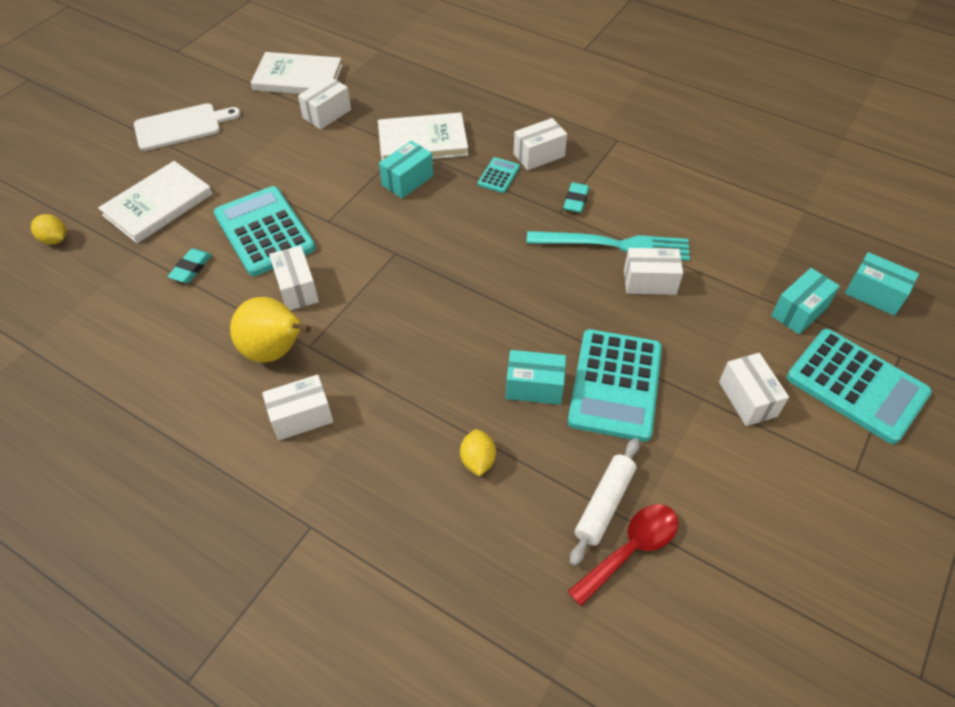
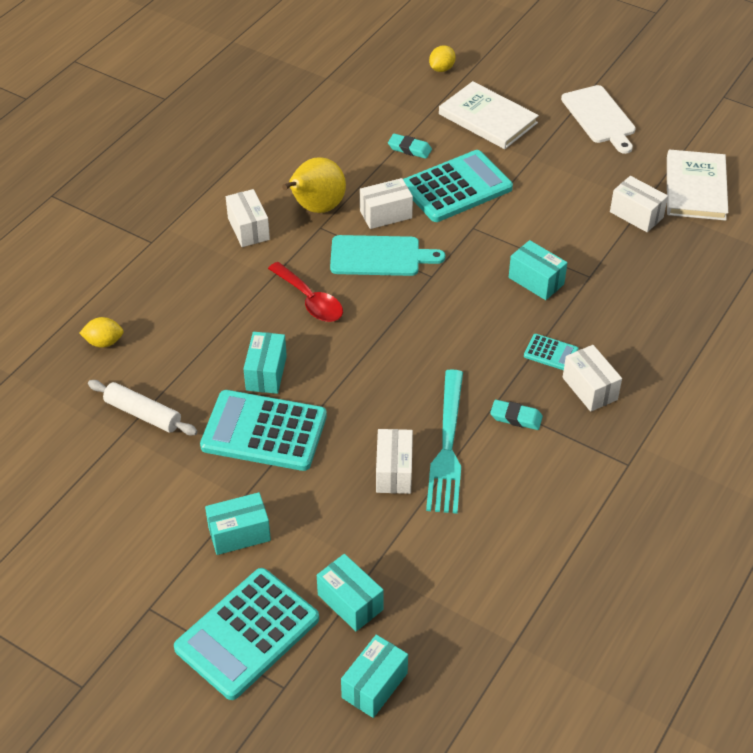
camera: 90 degrees right, 5 degrees down
white book [378,112,468,160] -> none
yellow lemon [460,429,496,476] -> yellow lemon moved to [79,317,124,348]
red spoon [567,504,678,606] -> red spoon moved to [268,262,343,322]
white box [719,353,789,426] -> turquoise box [205,492,271,555]
none -> turquoise cutting board [330,235,445,276]

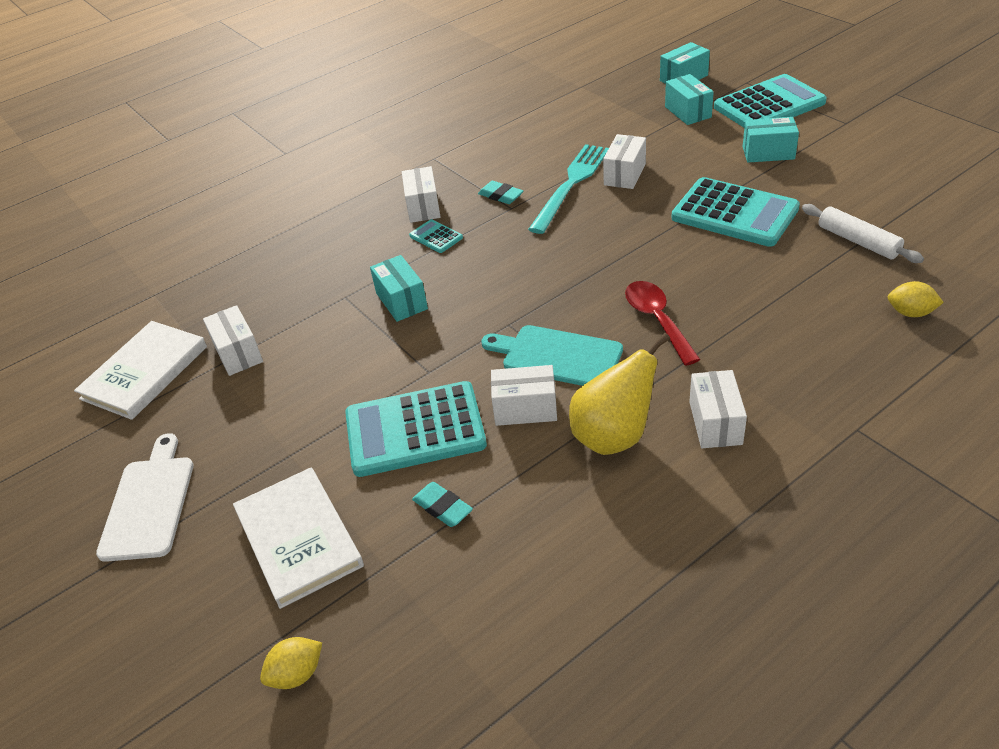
camera: 155 degrees left, 5 degrees down
turquoise box [243,332,287,394] -> none

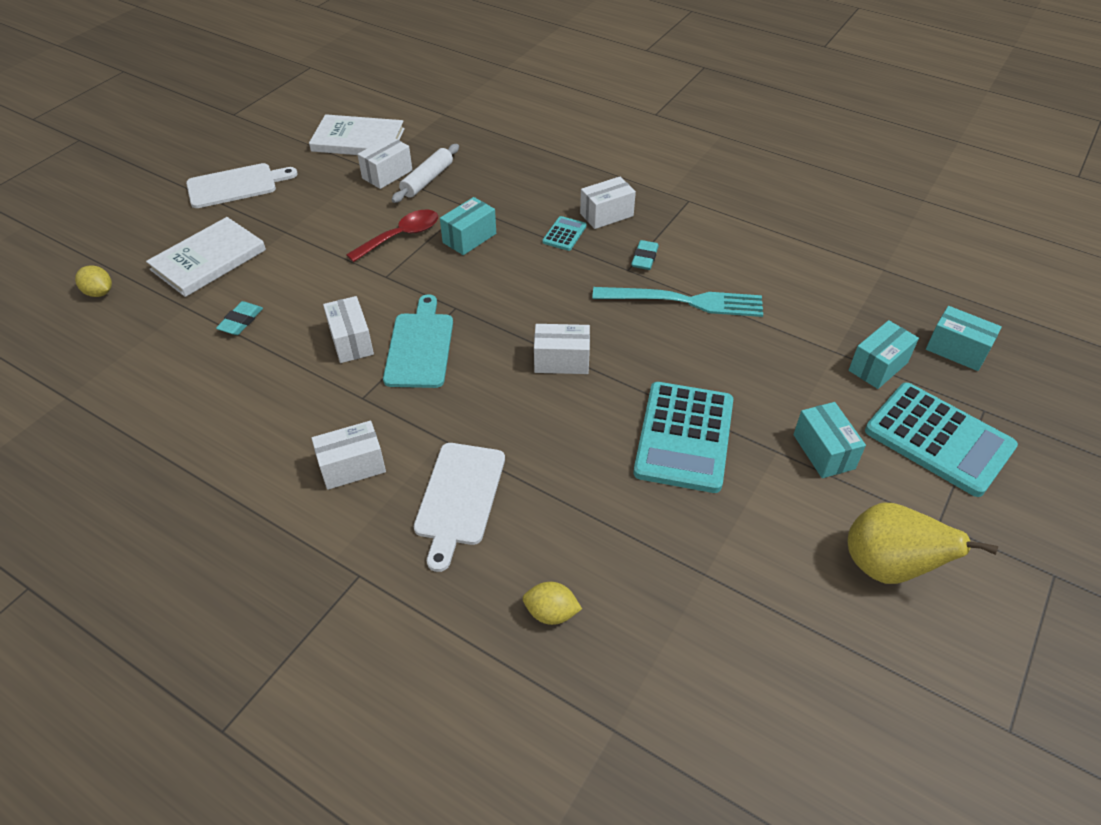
camera: 65 degrees right, 5 degrees up
turquoise calculator [345,381,487,477] -> none
yellow pear [569,333,670,455] -> yellow pear moved to [848,503,998,584]
white box [603,134,646,189] -> white box moved to [534,324,590,374]
red spoon [625,281,701,366] -> red spoon moved to [346,210,438,262]
white rolling pin [802,204,924,263] -> white rolling pin moved to [392,144,459,203]
yellow lemon [888,281,944,317] -> yellow lemon turned 75 degrees counterclockwise [523,582,582,625]
none -> white cutting board [414,443,505,572]

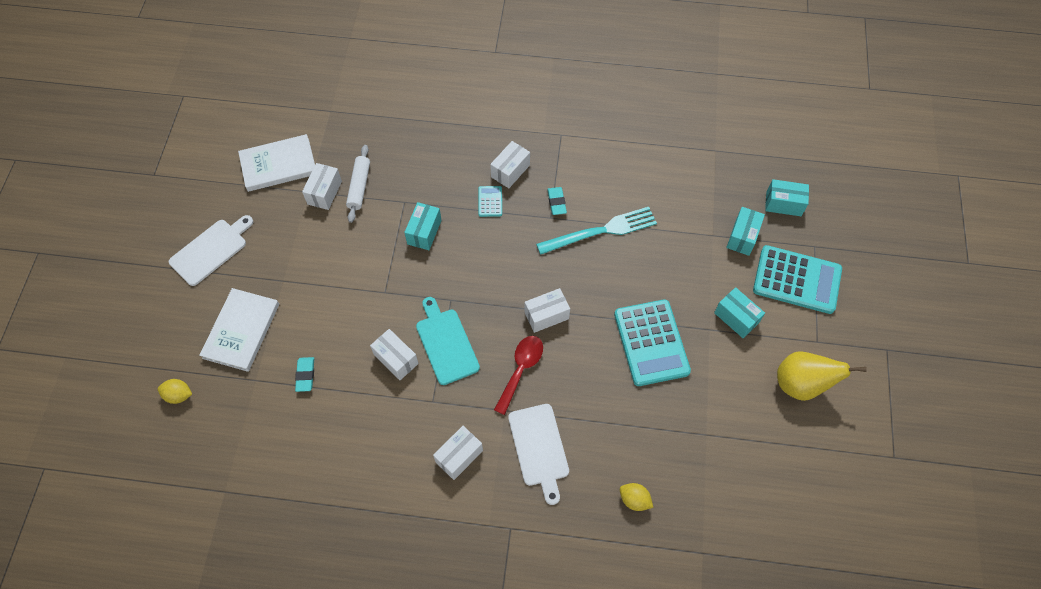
camera: 25 degrees left, 15 degrees up
red spoon [346,210,438,262] -> red spoon moved to [494,336,543,415]
yellow lemon [523,582,582,625] -> yellow lemon turned 45 degrees clockwise [620,483,653,511]

